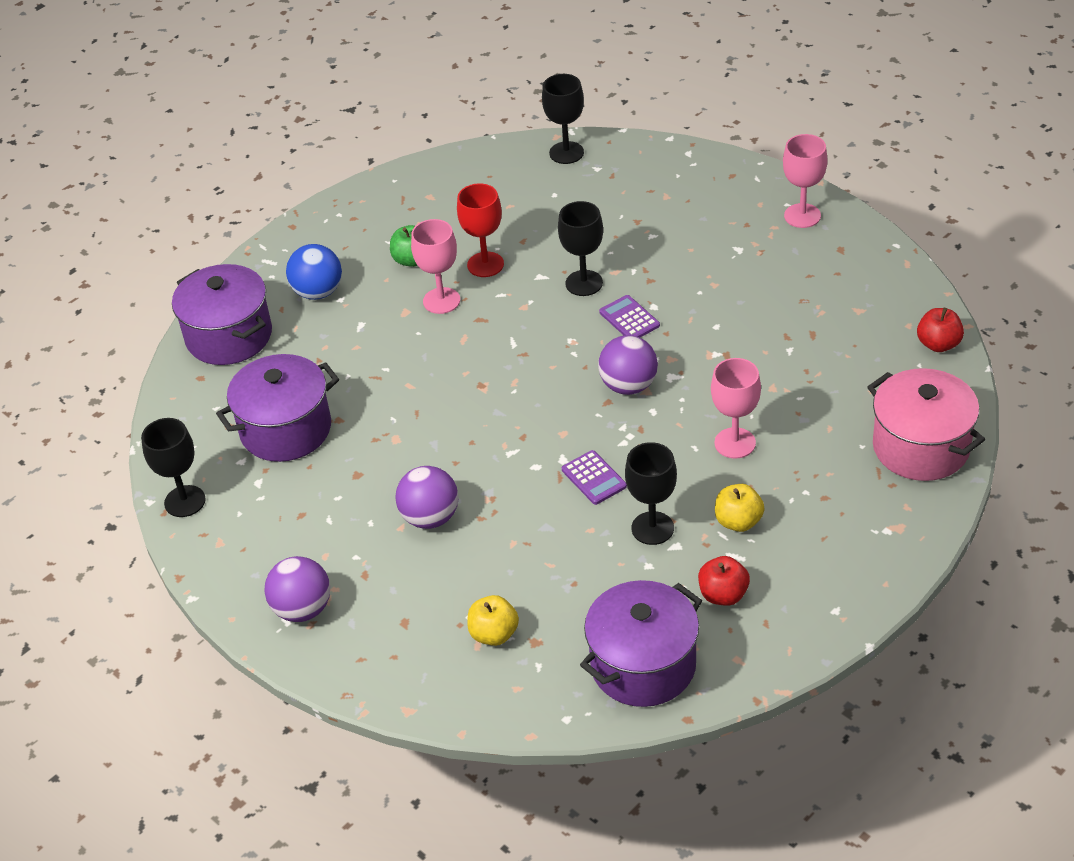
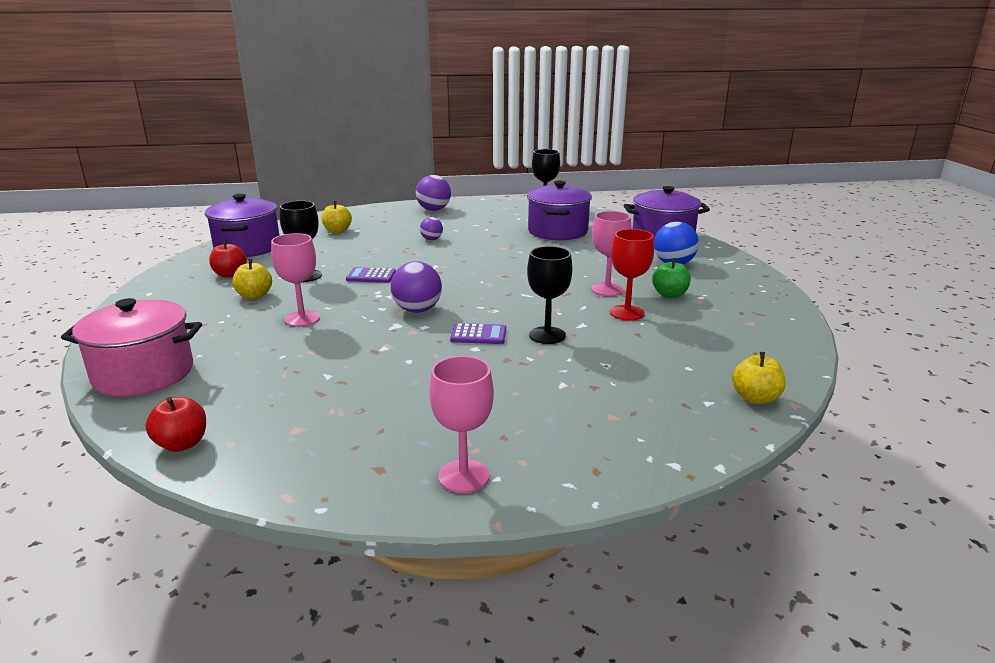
camera: 125 degrees right, 20 degrees down
purple ball [395,466,459,529] -> purple ball [420,217,443,240], size x0.58
black goblet [542,74,584,164] -> yellow apple [732,352,786,404]

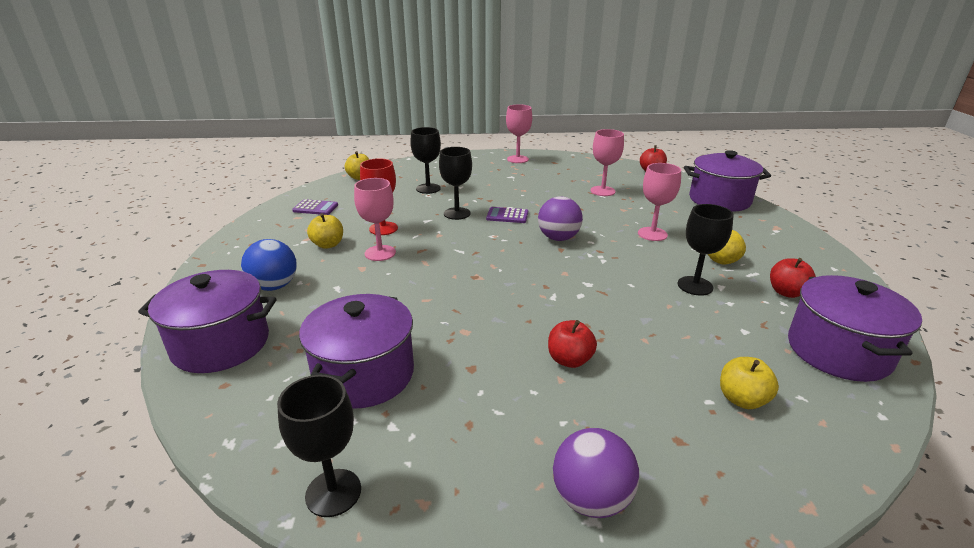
camera: 175 degrees left, 5 degrees up
pink pot [61,298,202,397] -> purple pot [684,150,771,212]
purple calculator [346,267,396,283] -> purple calculator moved to [292,199,338,215]
purple ball [420,217,443,240] -> red apple [548,320,597,368]
green apple [652,258,691,298] -> yellow apple [307,213,343,249]
none -> black goblet [410,127,441,194]
none -> pink goblet [590,129,624,196]

